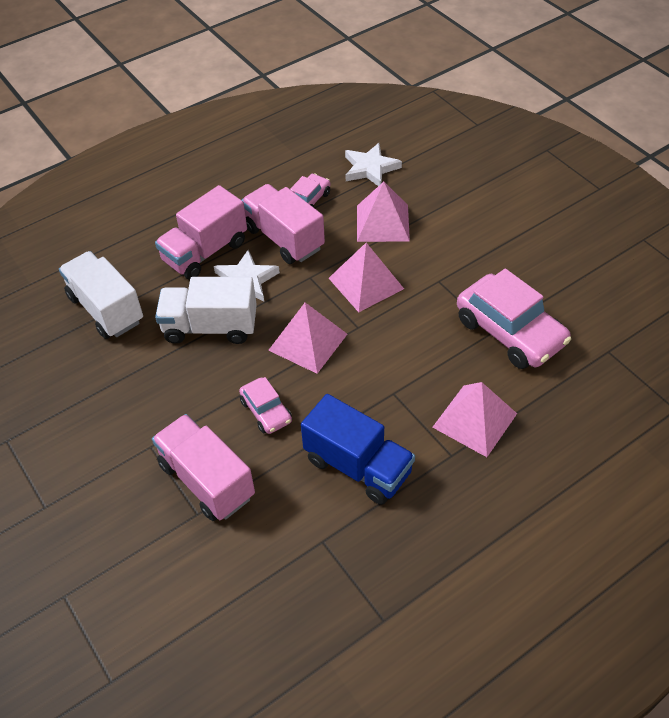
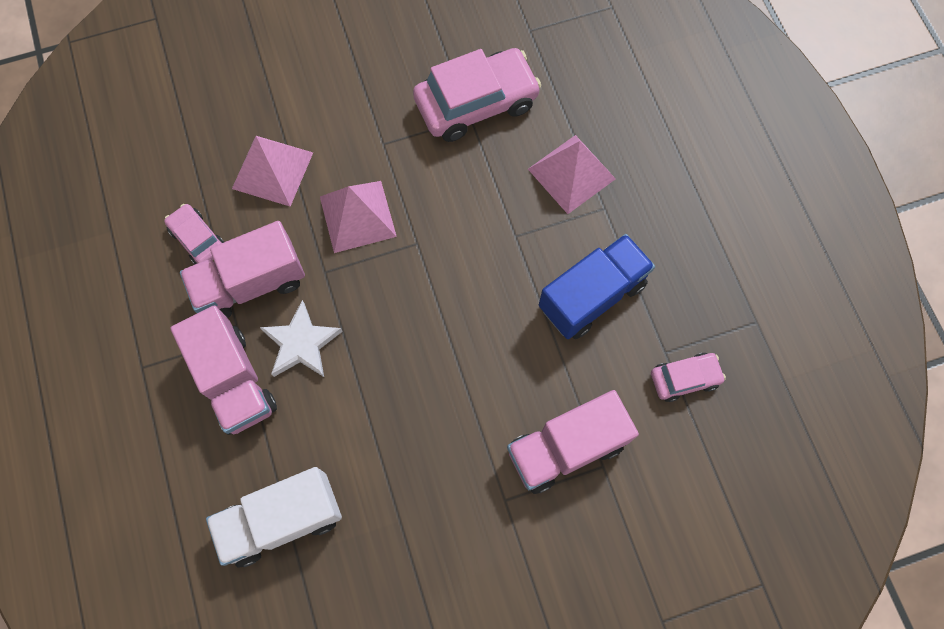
camera: 75 degrees left, 20 degrees up
white truck [155,277,257,344] -> none
pink car [239,377,292,434] -> pink car moved to [651,353,726,402]
pink pyramid [268,303,347,374] -> none
white star [345,143,402,186] -> none

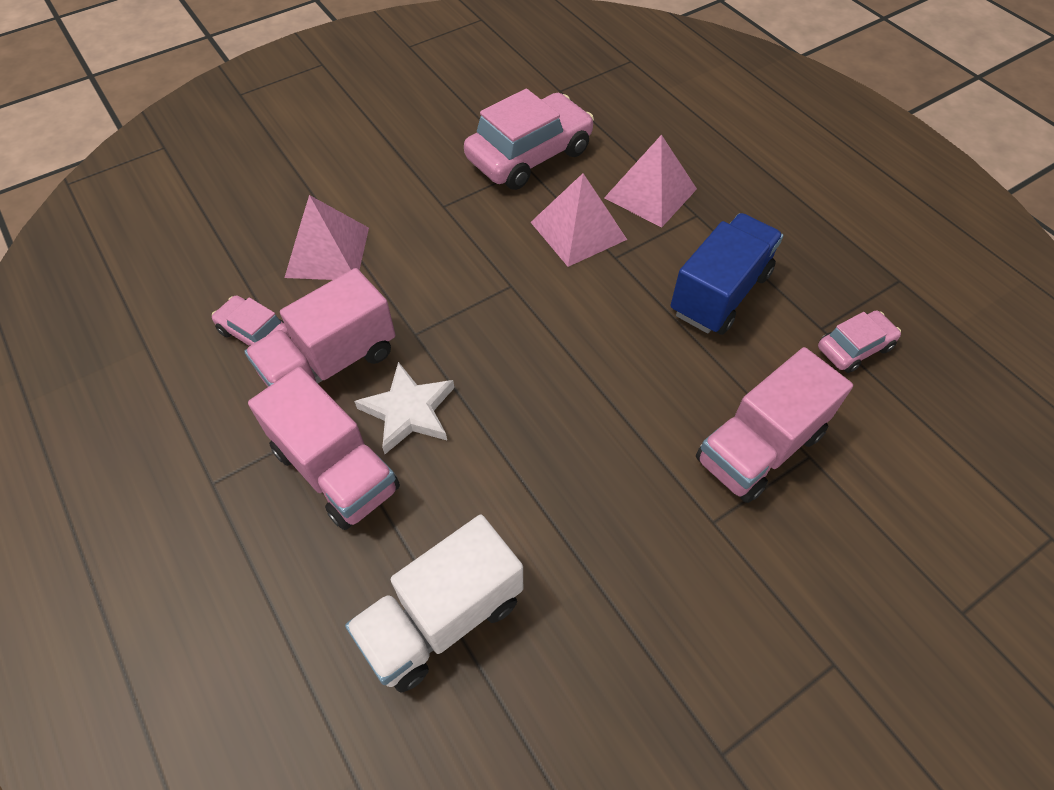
camera: 15 degrees left, 15 degrees down
pink pyramid [320,181,397,253] -> pink pyramid moved to [531,173,627,267]

